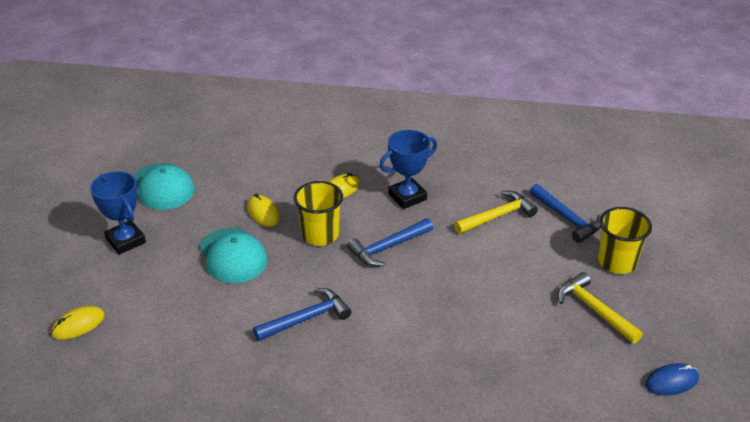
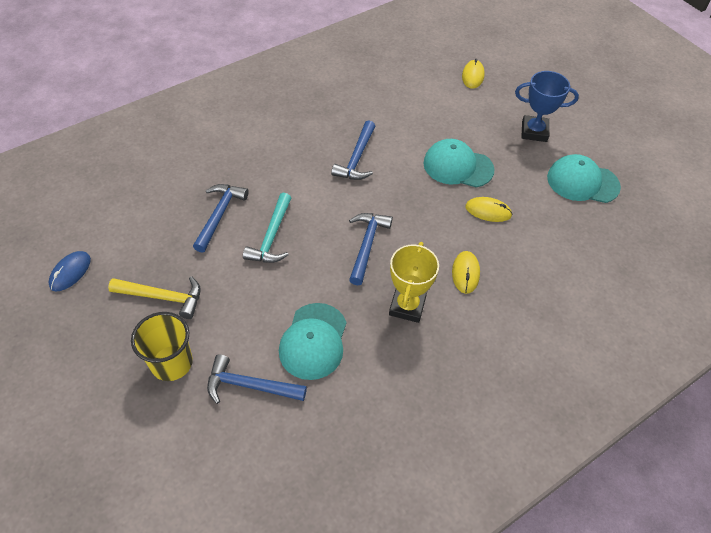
camera: 135 degrees right, 15 degrees up
yellow cup [294,181,343,246] -> none
blue trophy [379,130,437,209] -> yellow trophy [389,242,439,323]
yellow hammer [454,191,538,234] -> turquoise cap [279,303,347,380]
none -> blue hammer [193,184,249,253]
none -> turquoise hammer [243,193,291,263]

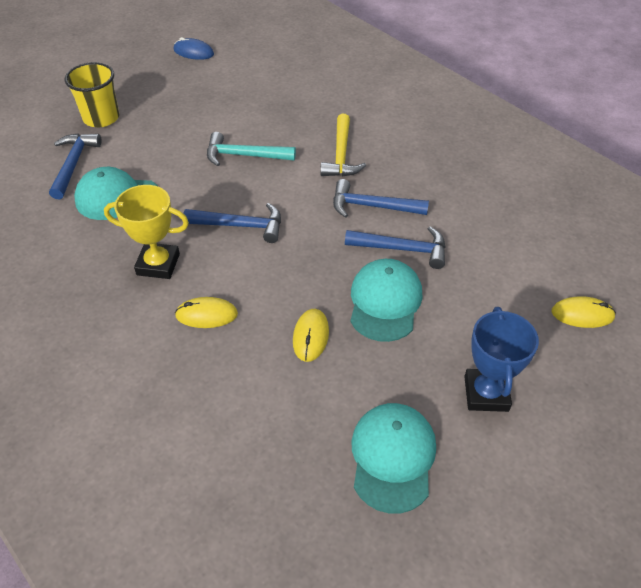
camera: 85 degrees right, 5 degrees down
yellow hammer [108,276,201,319] -> yellow hammer moved to [320,114,366,176]
blue hammer [193,184,249,253] -> blue hammer moved to [345,227,446,269]

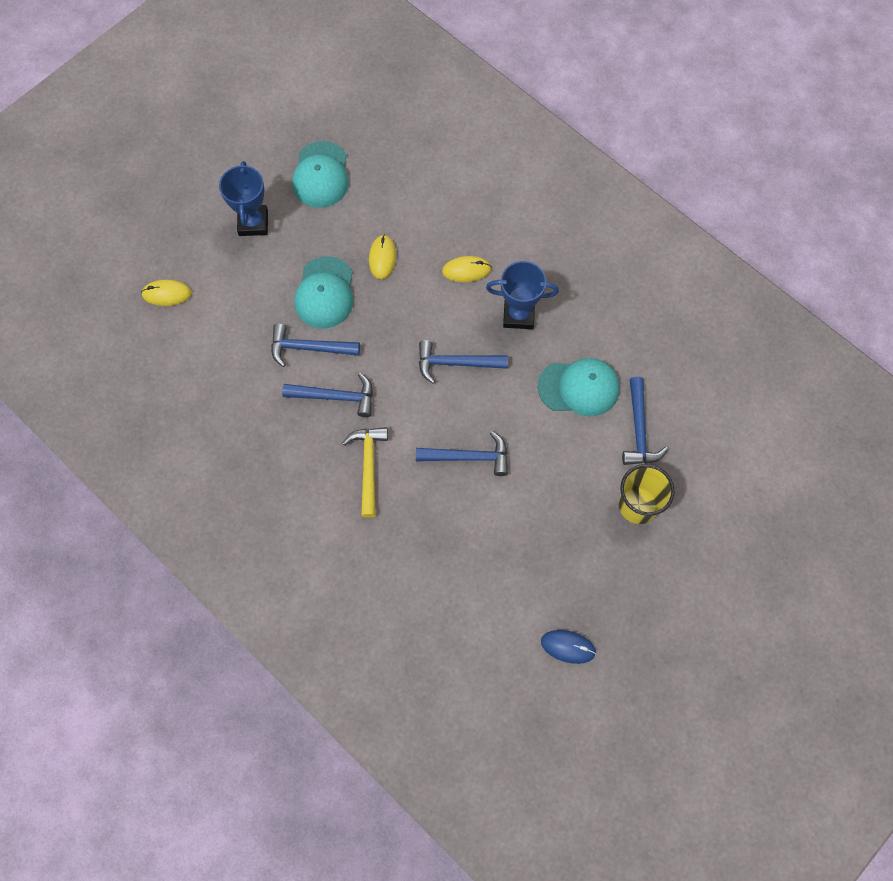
camera: 175 degrees right, 20 degrees up
yellow trophy [104,185,189,279] -> blue trophy [486,261,559,329]
turquoise hammer [207,132,296,166] -> blue hammer [416,431,508,476]

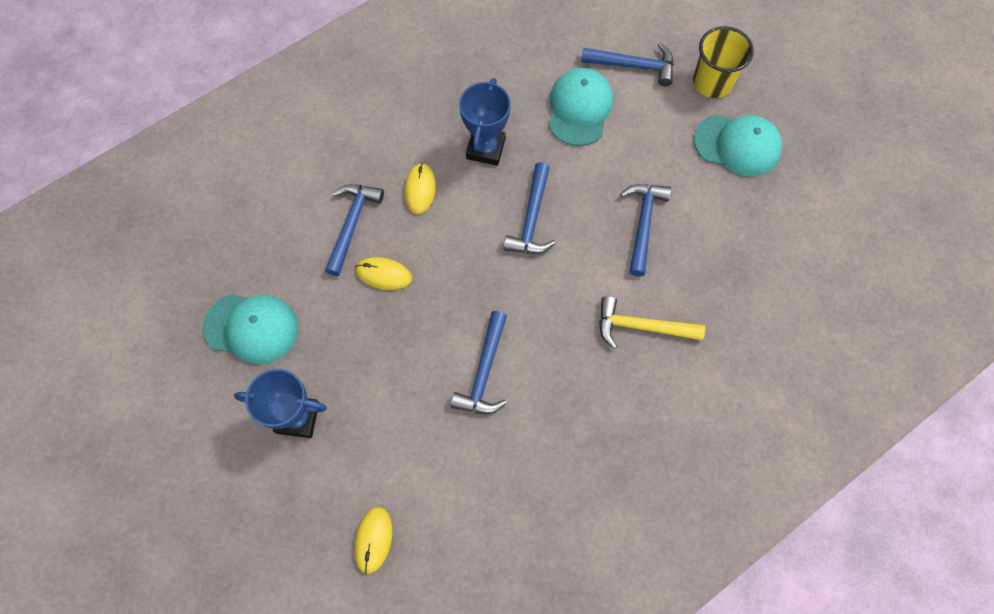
camera: 80 degrees left, 0 degrees up
blue hammer [282,373,373,417] -> blue hammer moved to [325,184,384,276]
turquoise cap [294,256,353,328] -> turquoise cap moved to [694,115,782,177]
blue mouse [541,630,596,664] -> none

